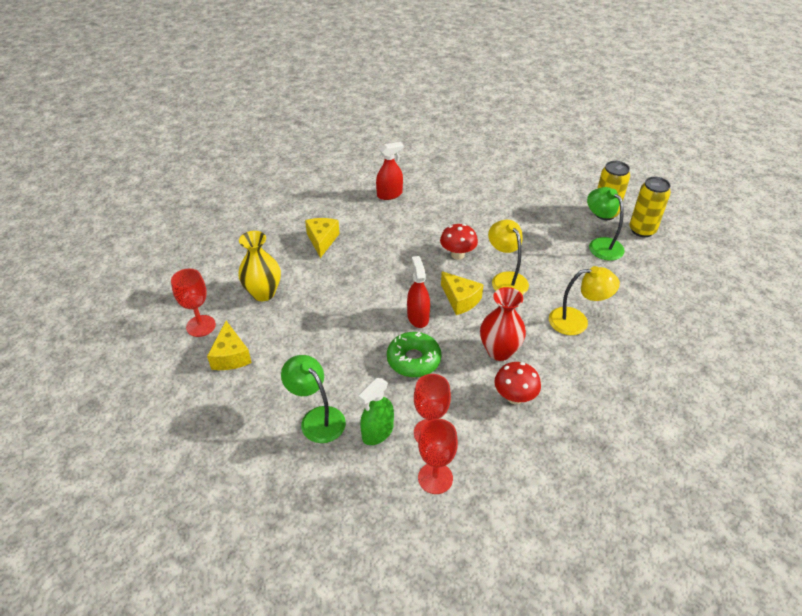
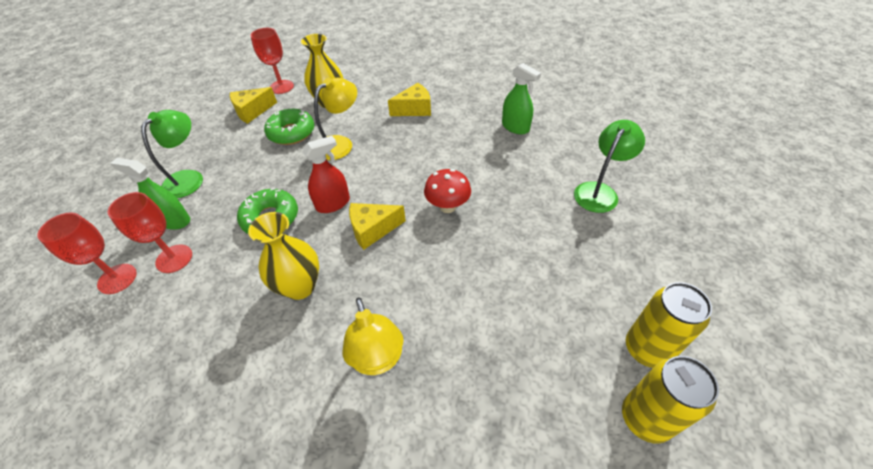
camera: 70 degrees right, 5 degrees up
red spray bottle [376,142,403,200] -> green spray bottle [502,63,541,134]
yellow cheese [441,271,484,315] -> yellow cheese turned 45 degrees clockwise [349,203,406,250]
red vase [480,287,526,361] -> yellow vase [248,212,319,300]
yellow lamp [488,220,529,295] -> yellow lamp moved to [314,78,357,160]
red mushroom [494,362,541,404] -> none
green lamp [587,187,625,261] -> green lamp moved to [574,120,645,213]
none -> green donut [264,109,314,145]

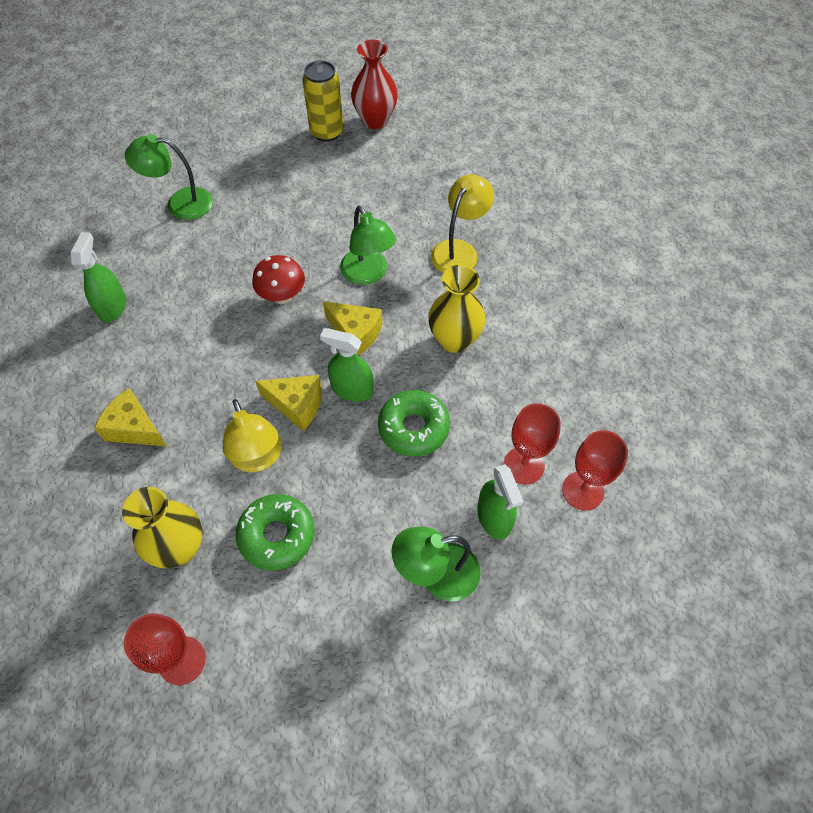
camera: 130 degrees left, 10 degrees up
yellow cheese [230,87,277,124] -> yellow cheese moved to [255,375,322,431]
red spray bottle [302,136,350,213] -> green spray bottle [320,328,374,402]
yellow lamp [314,78,357,160] -> yellow lamp turned 120 degrees counterclockwise [223,399,282,472]
yellow can [622,356,719,444] -> red vase [351,40,398,129]
none -> green lamp [340,205,397,285]

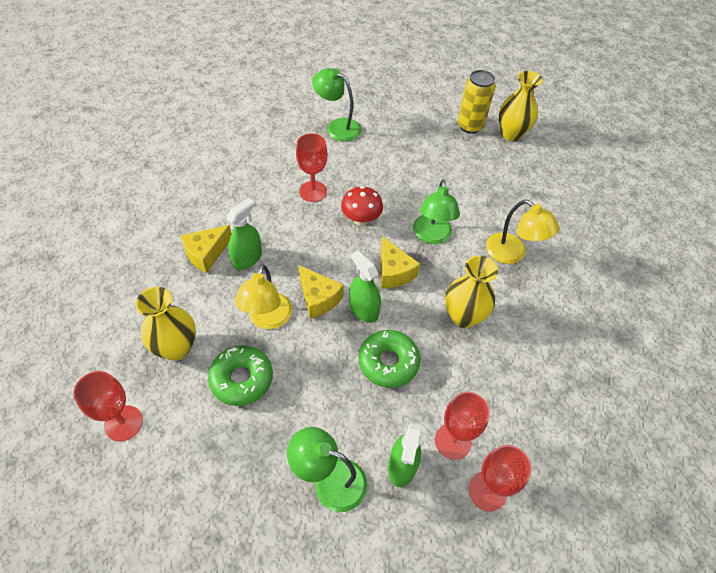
camera: 30 degrees right, 5 degrees down
green spray bottle [71,232,126,323] -> green spray bottle moved to [226,198,262,270]
yellow cheese [94,388,167,447] -> yellow cheese turned 105 degrees counterclockwise [180,225,232,273]
red vase [351,40,398,129] -> yellow vase [498,71,543,141]
yellow lamp [431,174,494,273] -> yellow lamp turned 75 degrees clockwise [486,200,559,264]
none -> red goblet [296,133,327,202]

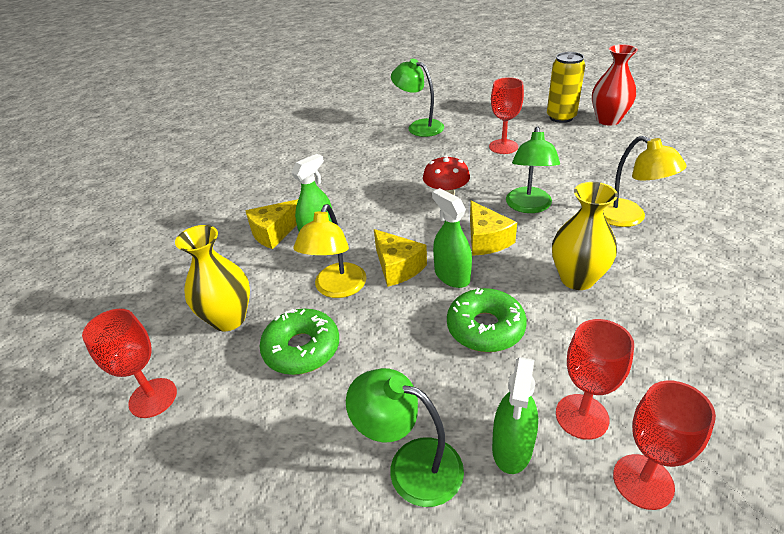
camera: 10 degrees right, 15 degrees down
red goblet [296,133,327,202] -> red goblet moved to [489,77,524,154]
yellow vase [498,71,543,141] -> red vase [592,44,638,126]

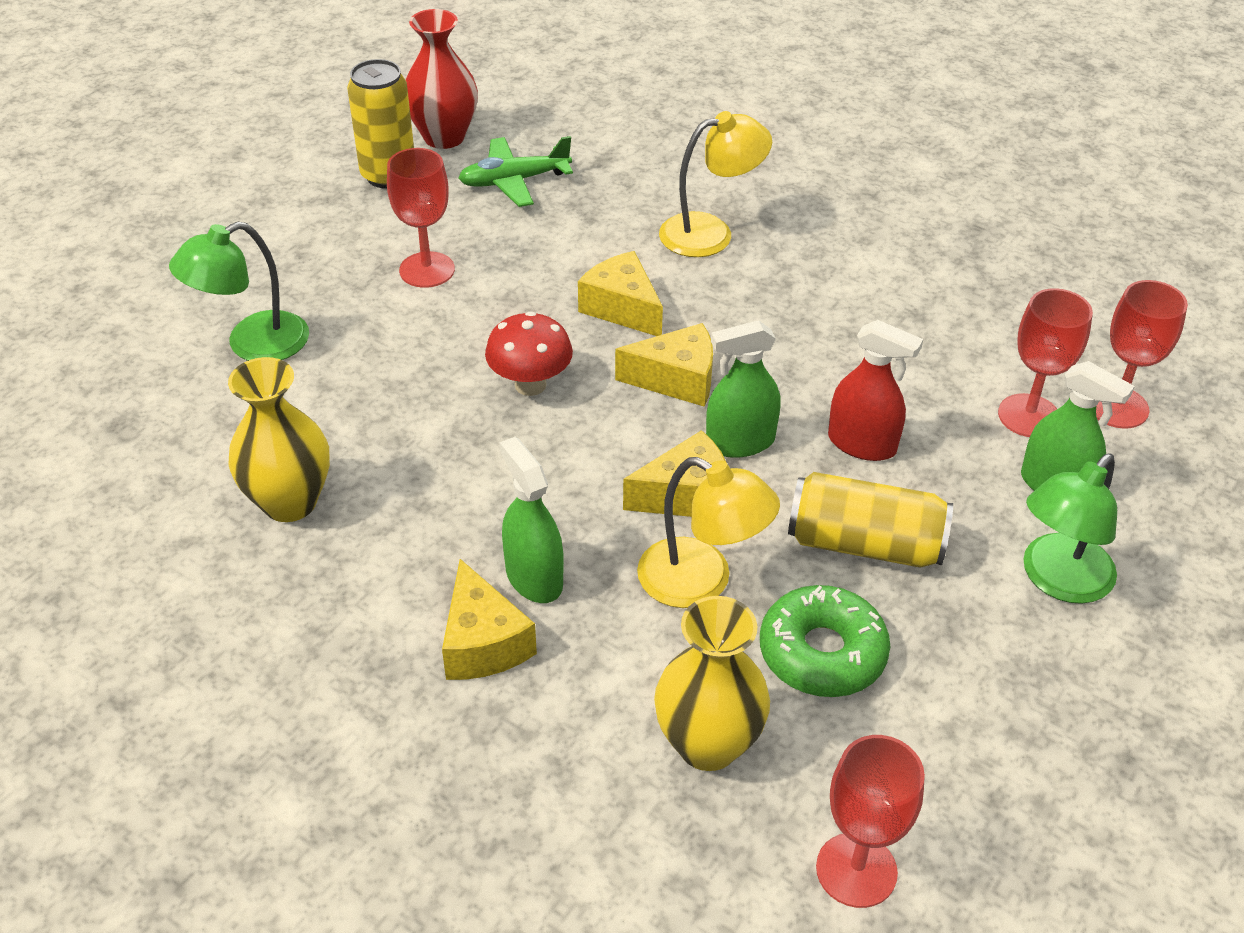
camera: 75 degrees left, 5 degrees up
green donut [447,288,527,352] -> red spray bottle [828,320,923,461]
green lamp [506,126,560,213] -> yellow cheese [578,251,663,336]
yellow vase [552,182,618,290] -> yellow vase moved to [228,357,330,522]
none -> green plane [458,136,573,207]
none -> yellow can [788,472,953,568]

